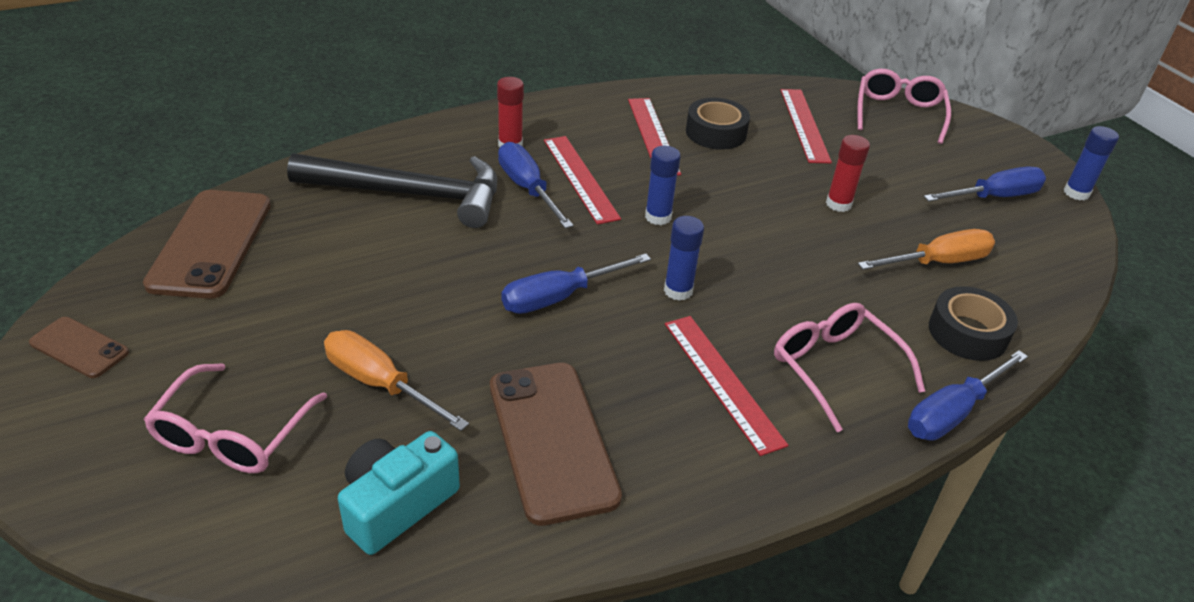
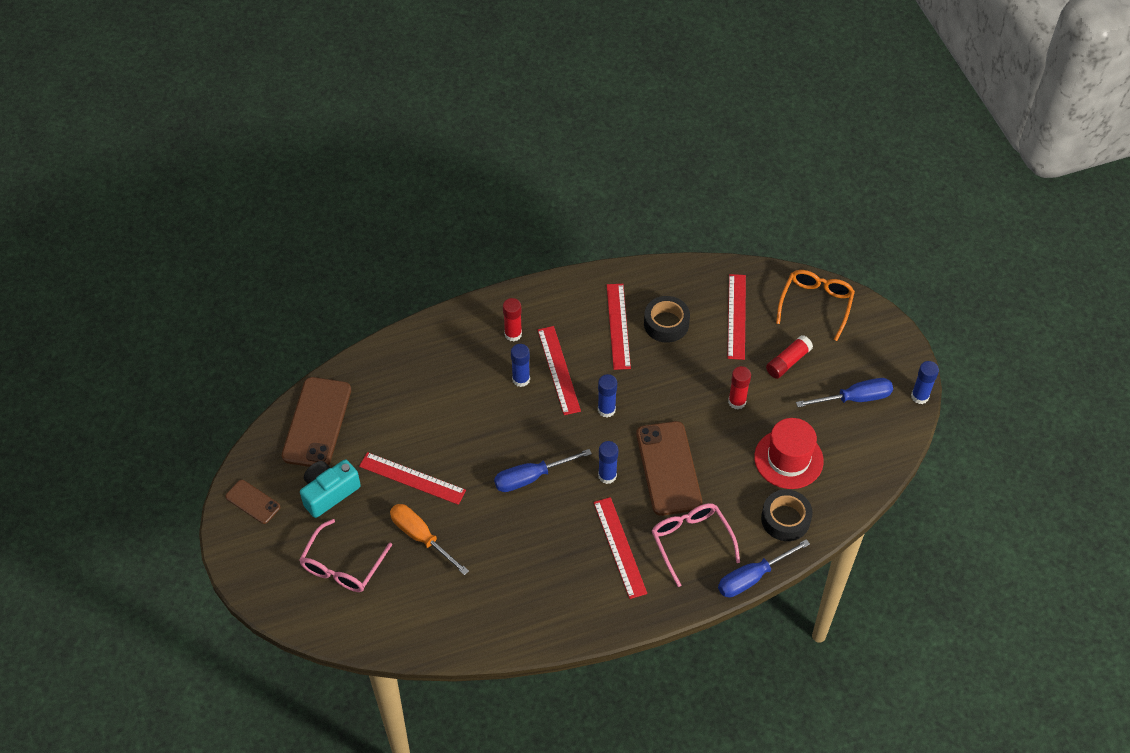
camera: 10 degrees right, 15 degrees up
black hammer [287,153,497,228] -> none
turquoise camera [338,431,460,555] -> turquoise camera moved to [300,459,361,518]
brown phone [490,363,622,526] -> brown phone moved to [636,421,702,516]
blue screwdriver [498,142,574,229] -> blue glue stick [511,344,530,387]
pink glasses [858,69,951,144] -> orange glasses [776,270,855,341]
orange screwdriver [858,229,995,270] -> red hat [754,418,824,489]
none -> red ruler [359,452,466,505]
none -> red glue stick [766,335,813,379]

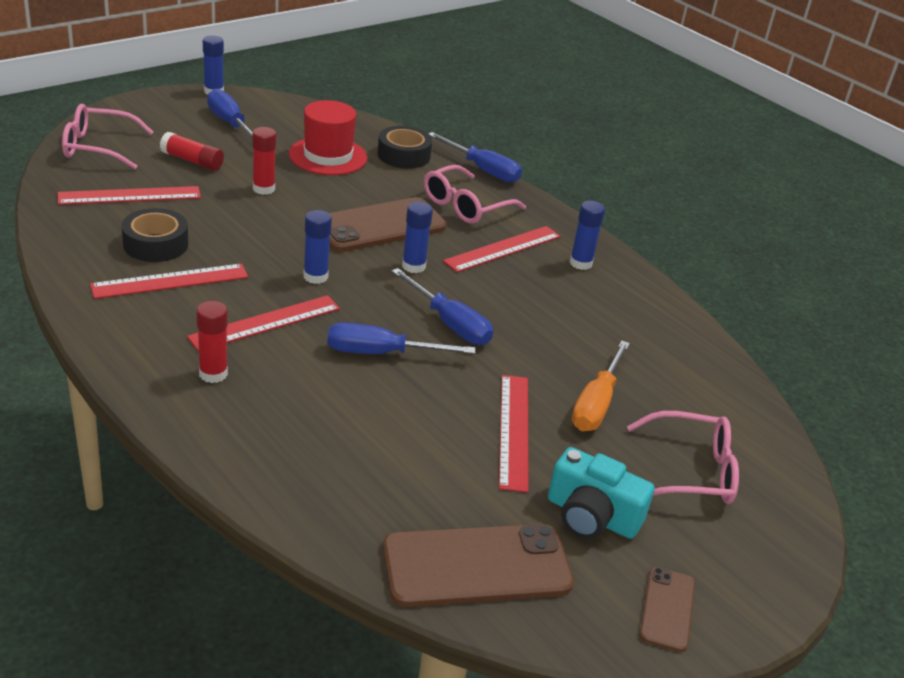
camera: 115 degrees left, 20 degrees down
blue glue stick [511,344,530,387] -> blue glue stick moved to [570,201,605,270]
orange glasses [776,270,855,341] -> pink glasses [62,104,153,169]
none -> blue screwdriver [327,322,475,354]

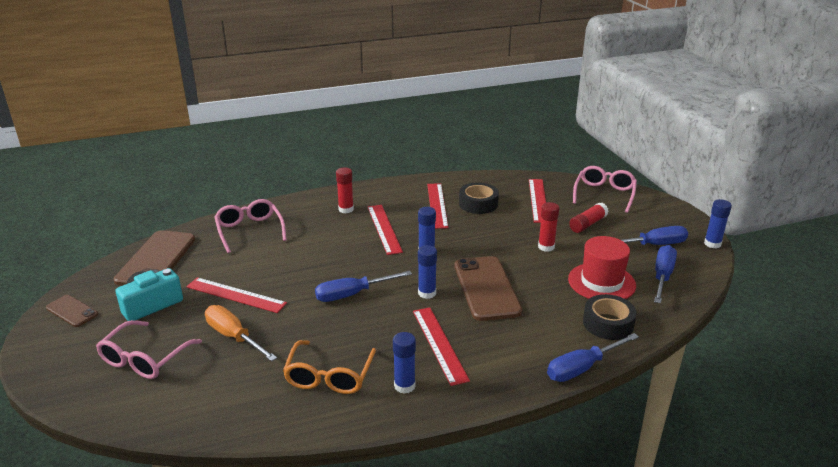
camera: 115 degrees right, 5 degrees down
blue screwdriver [327,322,475,354] -> blue screwdriver moved to [654,245,677,303]
pink glasses [424,165,526,224] -> pink glasses moved to [214,199,287,253]
none -> orange glasses [283,340,376,394]

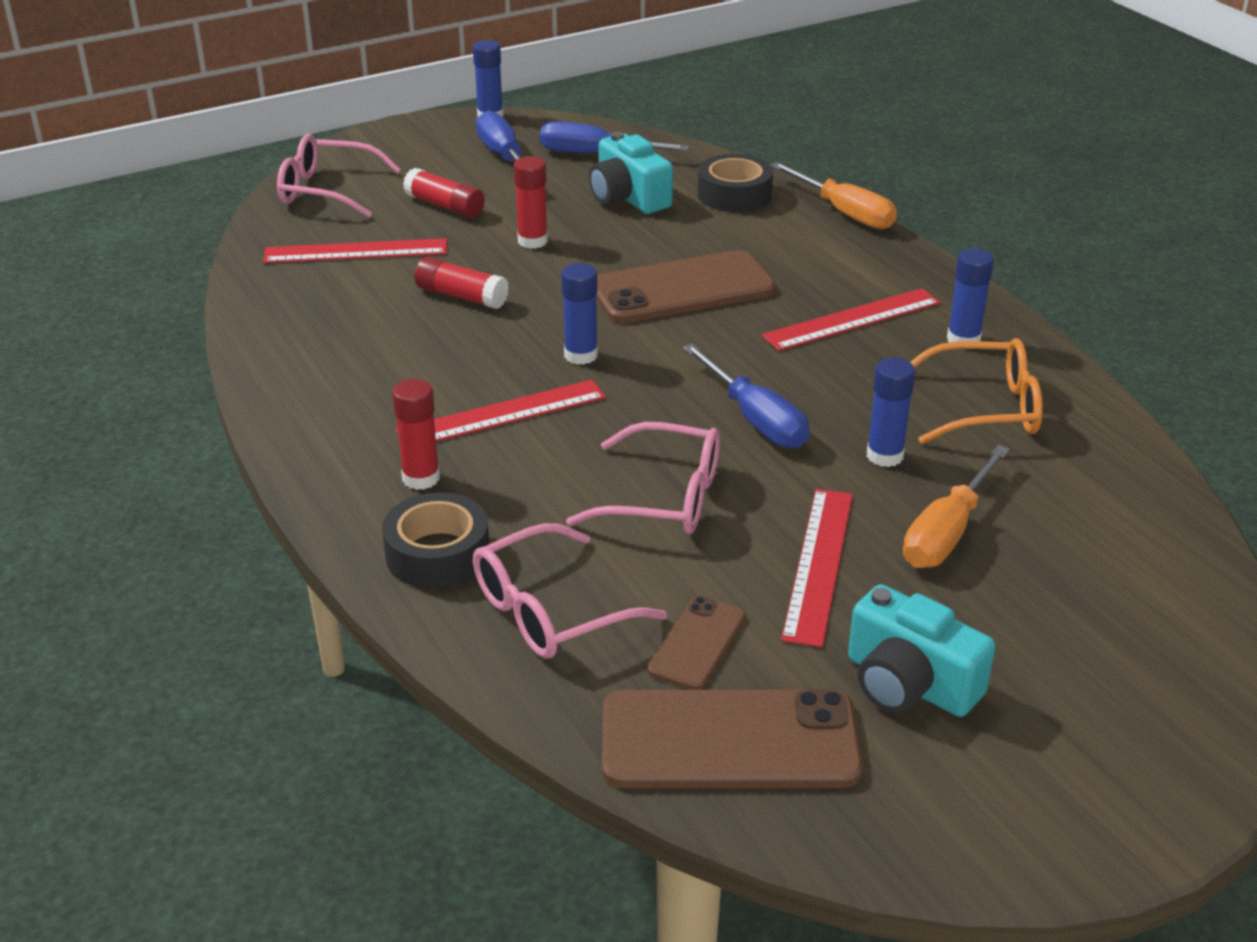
camera: 100 degrees left, 5 degrees up
brown phone [46,295,98,327] -> brown phone moved to [648,596,746,690]
pink glasses [96,320,202,379] -> pink glasses moved to [566,422,720,534]
blue glue stick [418,245,437,299] -> blue glue stick moved to [867,358,915,467]
red ruler [427,183,449,229] -> none
black tape [459,183,499,214] -> black tape moved to [382,492,489,588]
blue screwdriver [547,333,639,382] -> orange screwdriver [771,162,897,229]
red hat [568,236,636,299] -> turquoise camera [589,132,673,214]
none -> red glue stick [414,256,509,309]

